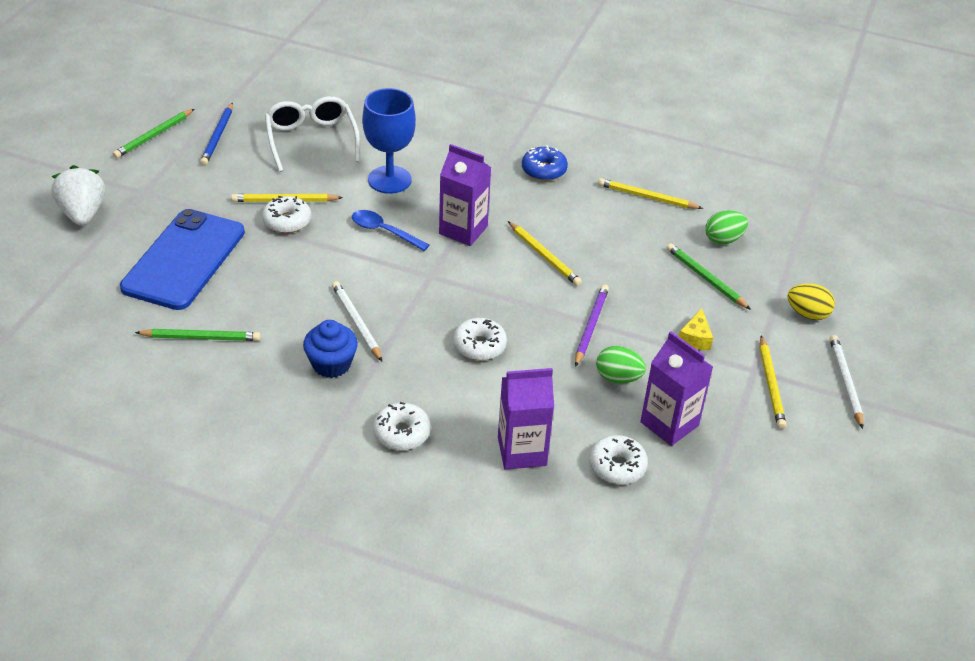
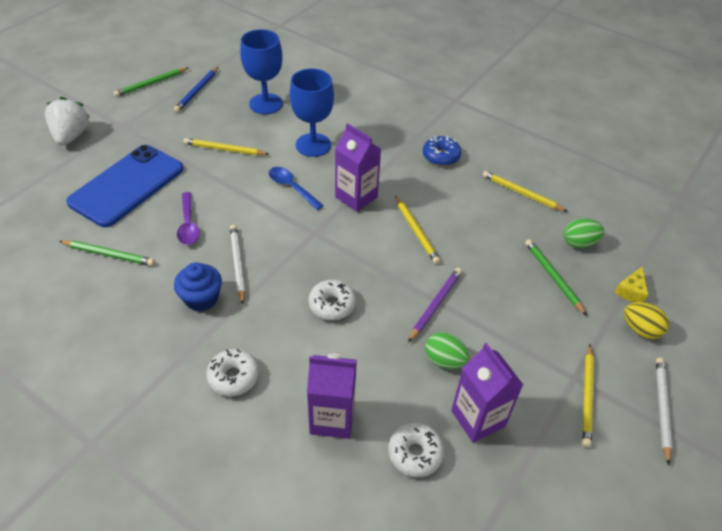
camera: 15 degrees right, 5 degrees up
white donut [262,196,311,233] -> none
white glasses [265,96,360,172] -> blue goblet [240,29,283,114]
yellow cheese [679,308,713,350] -> yellow cheese moved to [615,267,648,303]
none -> purple spoon [177,192,200,245]

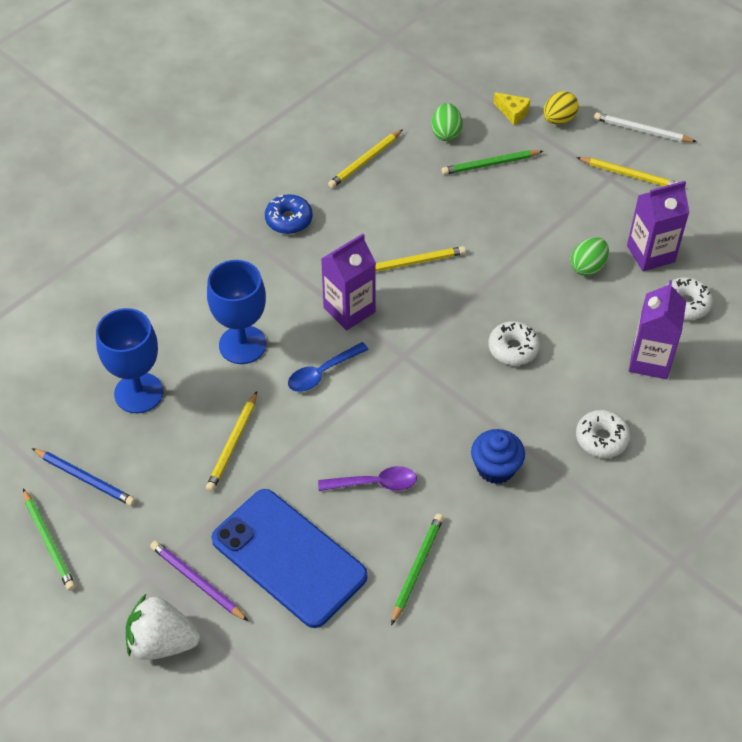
camera: 80 degrees left, 5 degrees up
white pencil [230,225,245,304] -> none
purple pencil [408,268,462,342] -> purple pencil moved to [150,540,248,621]

